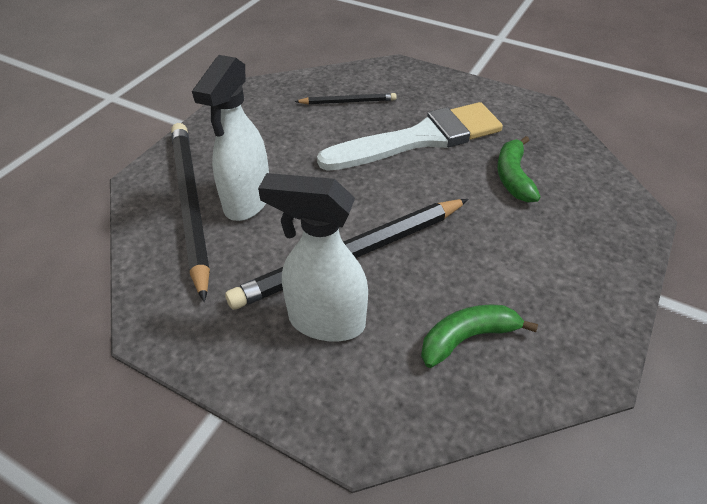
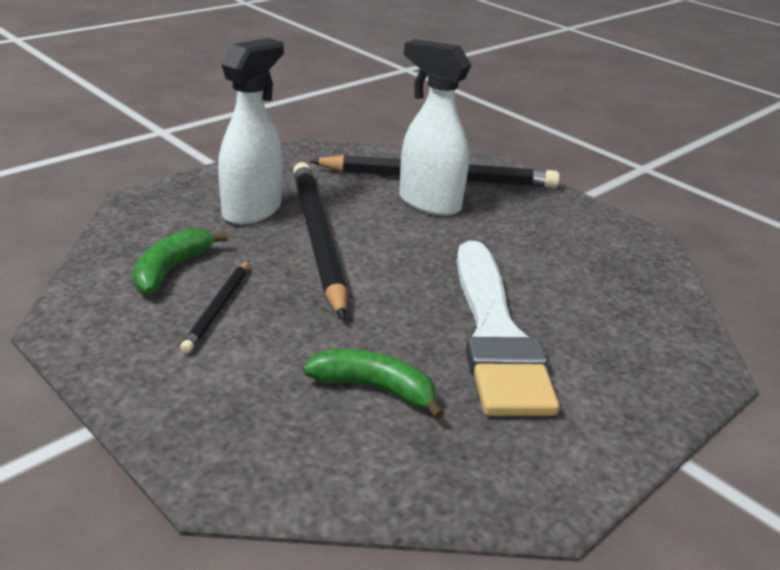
camera: 105 degrees right, 15 degrees down
black pencil [295,93,397,105] -> black pencil moved to [180,260,249,353]
green banana [421,305,538,368] -> green banana turned 150 degrees counterclockwise [132,228,228,295]

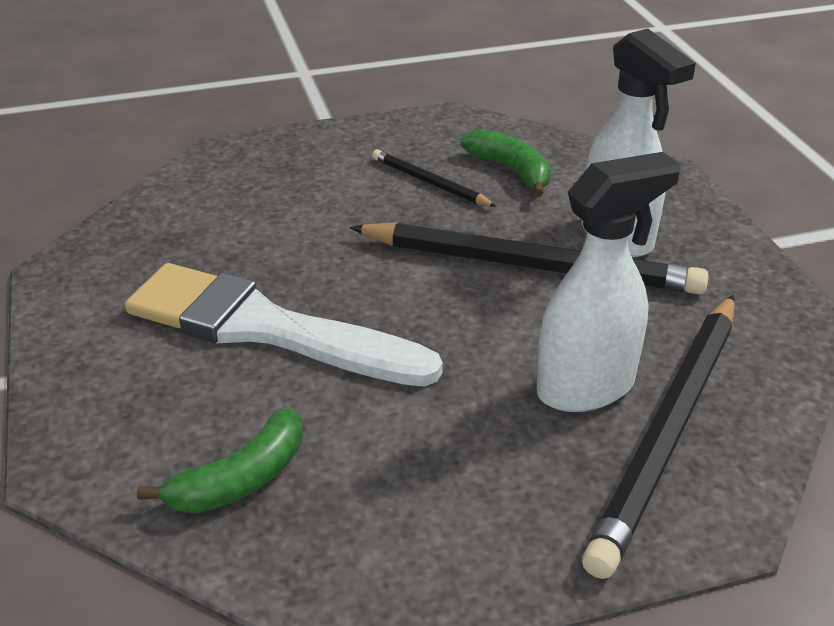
camera: 120 degrees right, 5 degrees up
green banana [303,349,444,420] -> green banana moved to [137,407,303,513]

